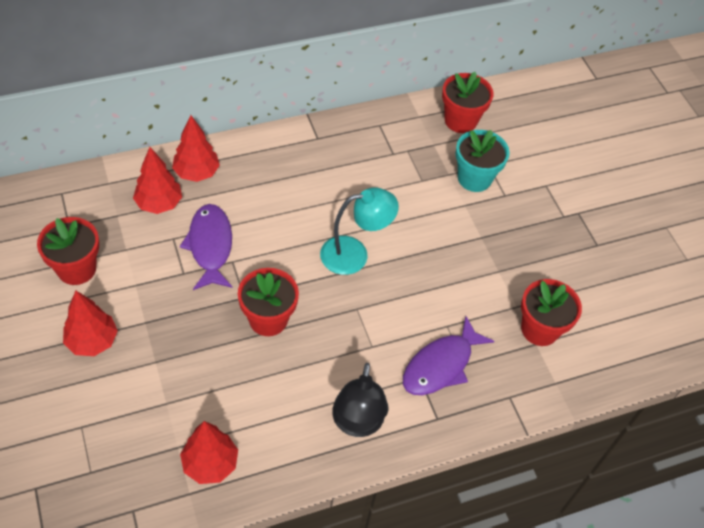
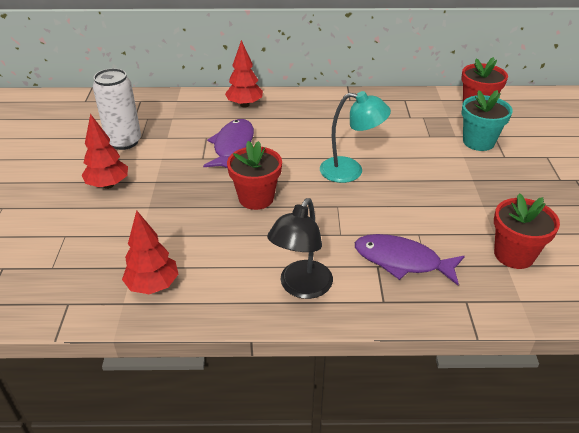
camera: 25 degrees right, 15 degrees down
red flower pot [37,217,99,285] -> white can [93,68,141,150]
red tree [133,147,182,214] -> none
purple fish [403,316,495,395] -> purple fish turned 45 degrees clockwise [355,234,465,285]

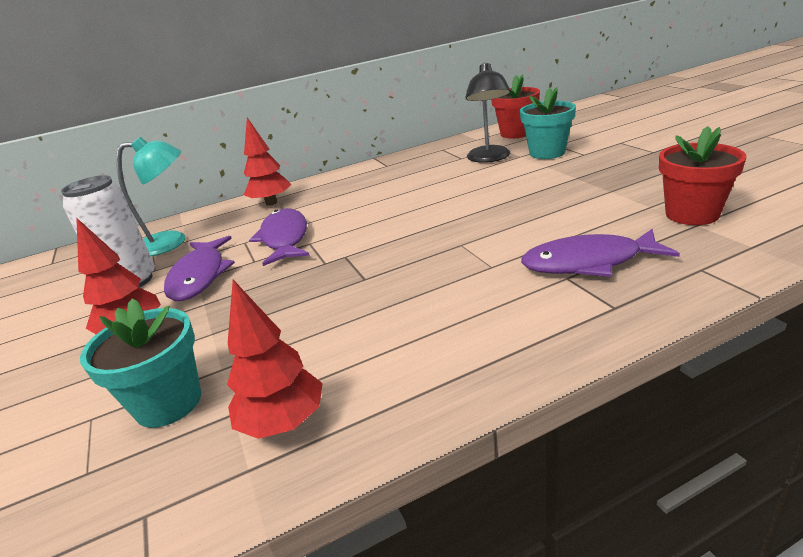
camera: 20 degrees left, 10 degrees down
red flower pot [227,141,282,210] -> none
black lamp [267,198,333,299] -> black lamp moved to [465,63,511,163]
turquoise lamp [320,91,391,183] -> turquoise lamp moved to [116,137,186,256]
none -> turquoise flower pot [80,298,201,428]
none -> purple fish [164,236,235,301]

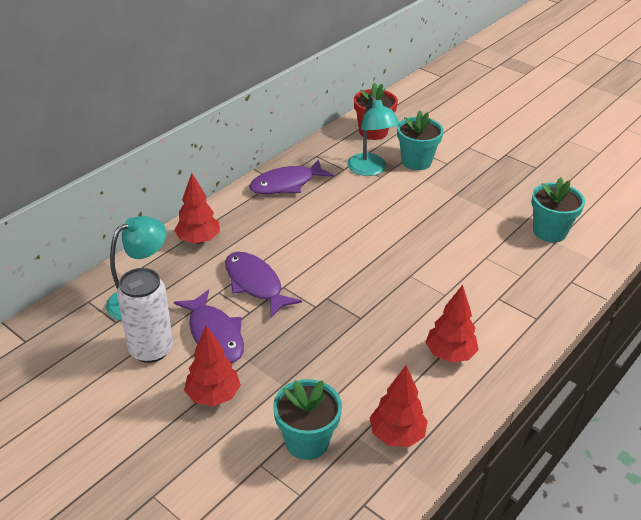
camera: 30 degrees left, 10 degrees up
black lamp [465,63,511,163] -> turquoise lamp [347,96,400,176]
purple fish [521,229,680,277] -> purple fish moved to [249,159,334,194]
red flower pot [659,126,746,225] -> turquoise flower pot [531,177,585,242]
none -> red tree [425,285,479,363]

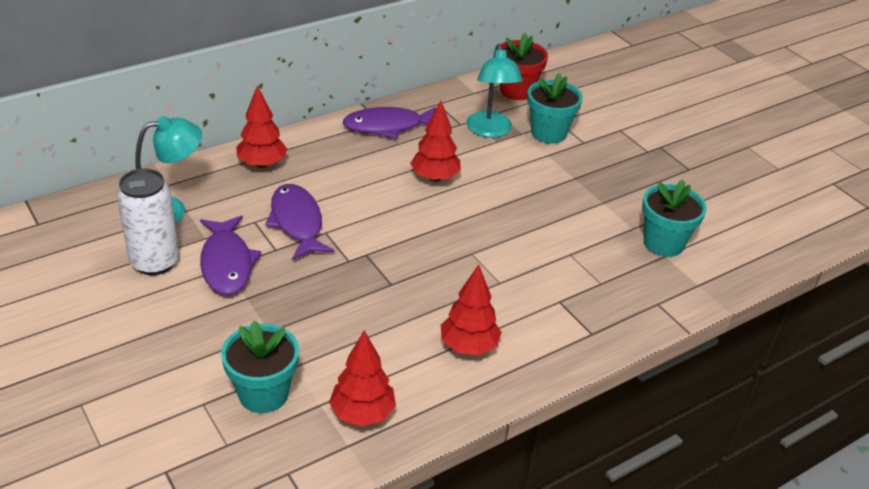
camera: 15 degrees right, 0 degrees up
red tree [184,325,241,406] -> red tree moved to [410,100,461,182]

